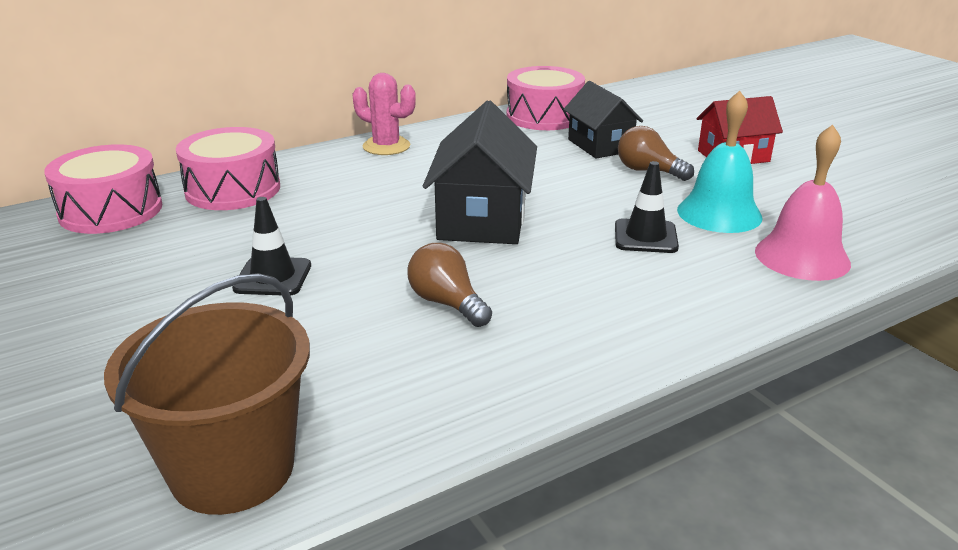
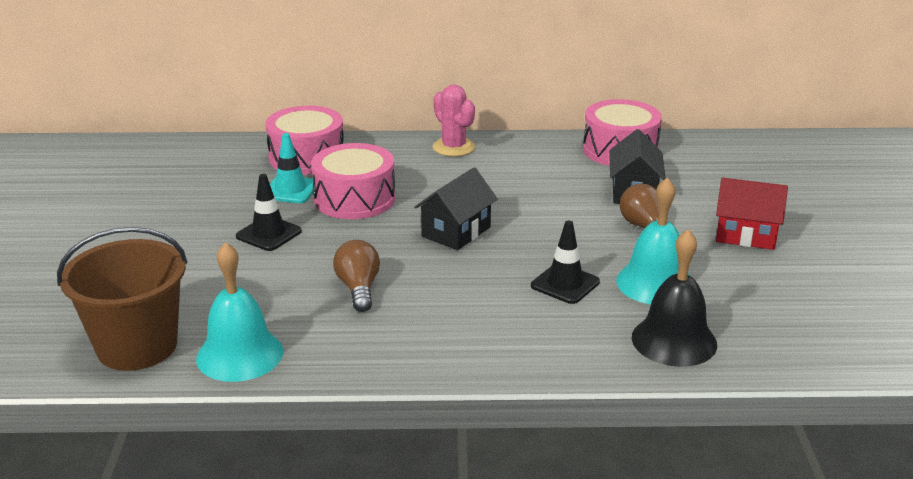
camera: 30 degrees right, 0 degrees up
pink drum [44,144,162,234] -> pink drum moved to [311,143,395,219]
black house [423,100,537,244] -> black house [414,167,498,250], size x0.66
pink bell [755,125,851,281] -> black bell [632,229,717,367]
none -> turquoise bell [196,242,283,382]
none -> turquoise traffic cone [270,133,316,203]

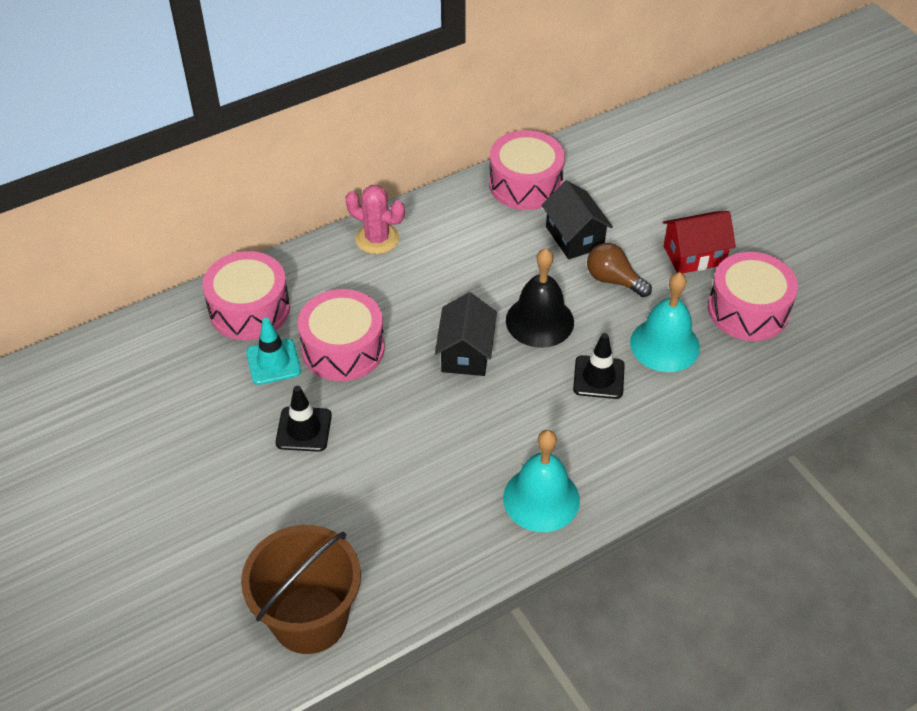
camera: 30 degrees left, 20 degrees up
turquoise bell [196,242,283,382] -> turquoise bell moved to [503,430,580,532]
brown light bulb [333,240,380,312] -> none
black bell [632,229,717,367] -> black bell moved to [506,248,574,348]
none -> pink drum [708,252,798,341]

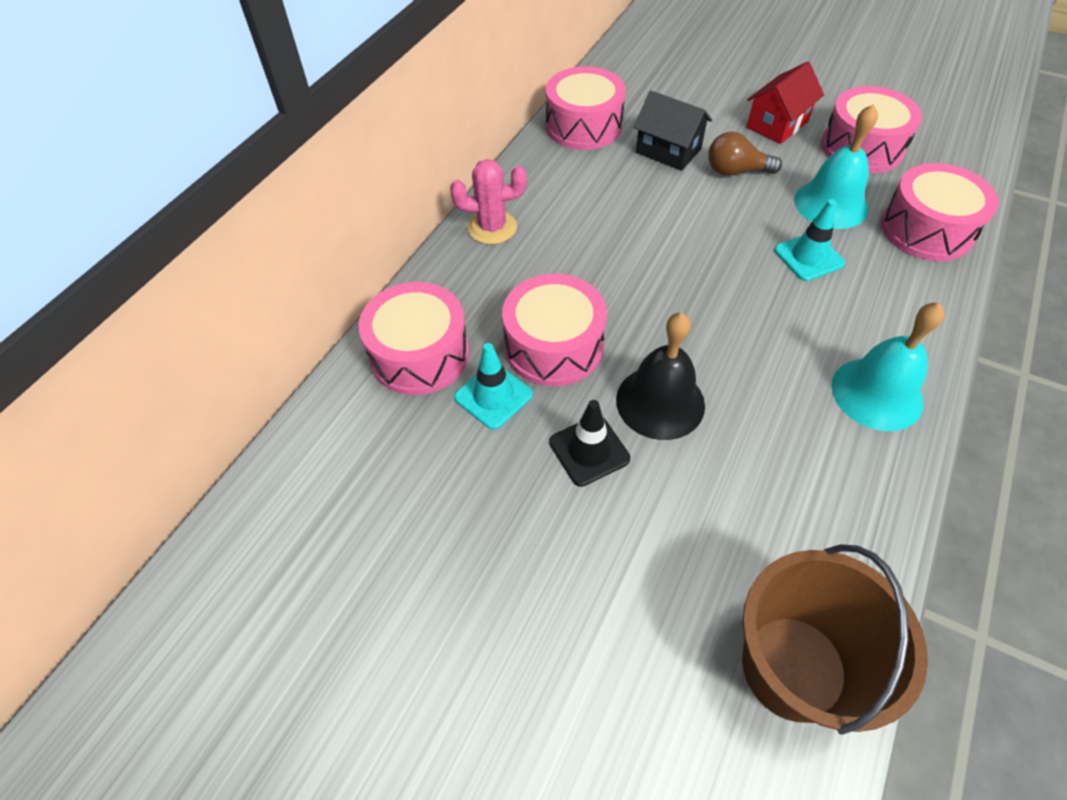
camera: 30 degrees left, 5 degrees up
black house [435,292,497,376] -> none
black bell [506,248,574,348] -> black bell moved to [616,312,705,440]
black traffic cone [573,333,625,399] -> turquoise traffic cone [774,199,845,281]
none -> pink drum [881,163,999,261]

